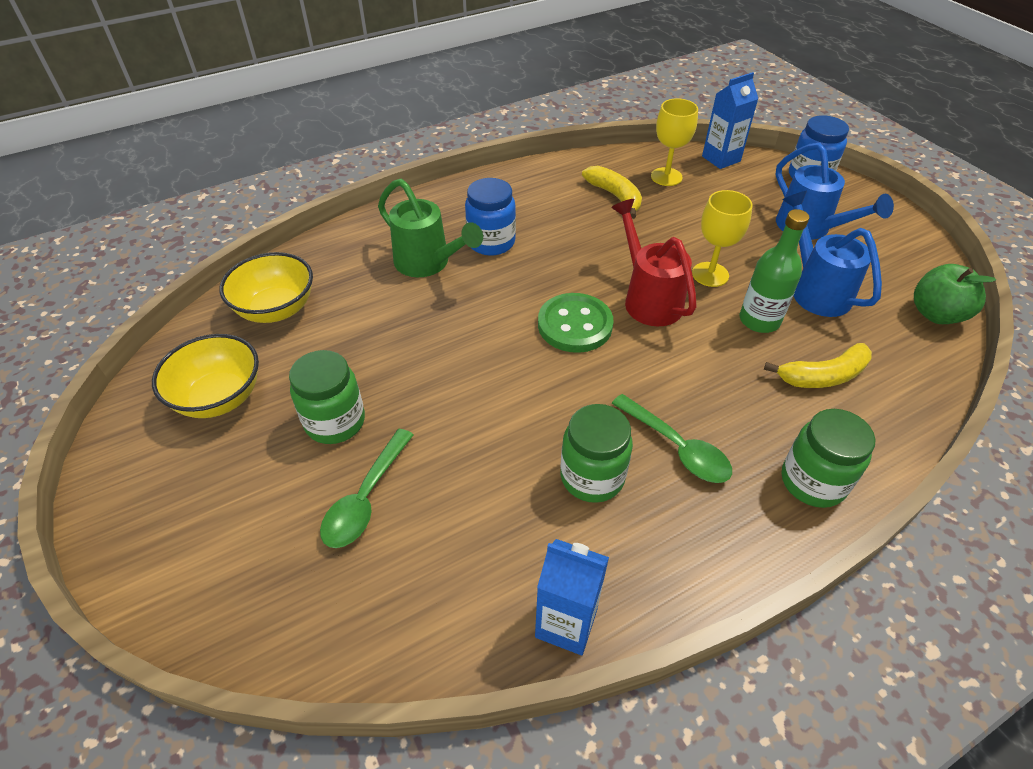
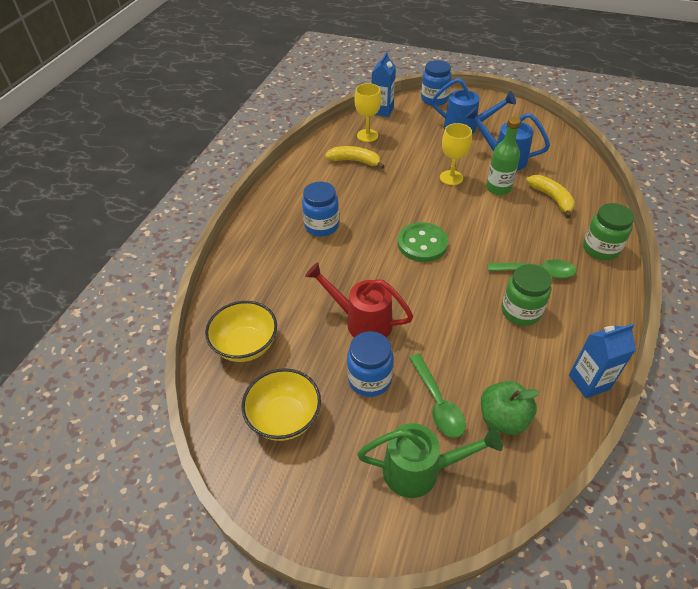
camera: 40 degrees left, 0 degrees up
green jar [289,350,365,444] -> blue jar [347,331,393,397]
green watering can [378,179,483,277] -> green watering can moved to [357,423,503,498]
red watering can [611,199,697,326] -> red watering can moved to [305,262,413,338]
yellow banana [764,343,872,388] -> yellow banana turned 60 degrees counterclockwise [526,175,575,218]
green apple [914,264,996,324] -> green apple moved to [481,381,539,435]

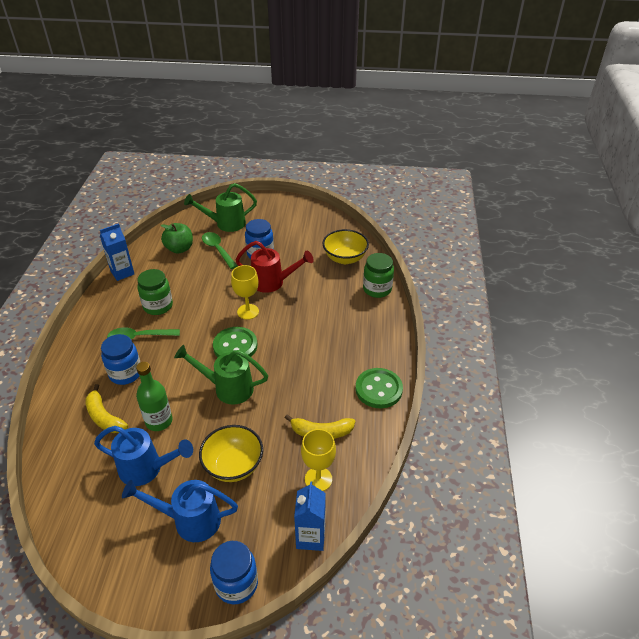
camera: 165 degrees right, 5 degrees down
yellow bowl [241,368,321,441] -> yellow bowl moved to [199,425,263,482]
blue jar [302,182,339,236] -> blue jar moved to [101,334,140,385]
yellow goblet [440,123,472,185] -> yellow goblet moved to [231,265,259,320]
green jar [583,203,634,260] -> green jar moved to [363,253,394,298]
none -> green watering can [174,345,268,405]
none -> green button [356,368,403,408]

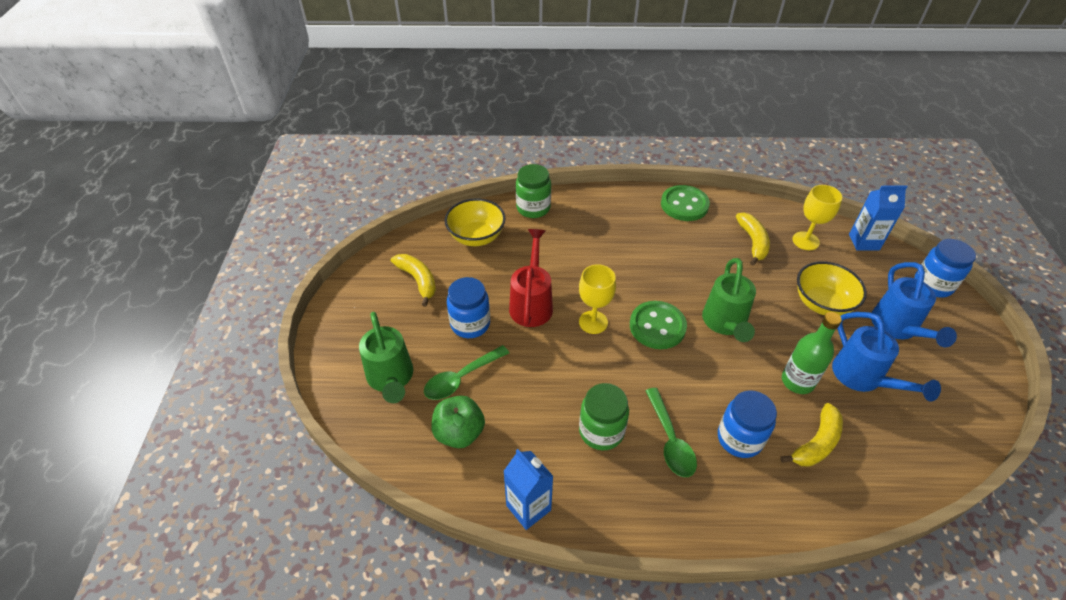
camera: 95 degrees left, 5 degrees up
blue watering can [94,426,193,486] -> blue watering can turned 150 degrees clockwise [832,312,941,402]
none -> yellow banana [391,254,436,306]

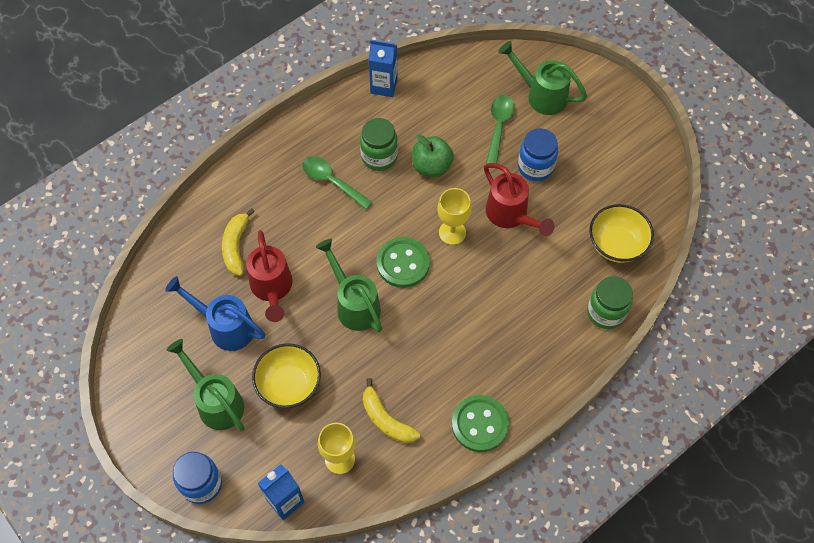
camera: 140 degrees right, 15 degrees up
yellow banana [391,254,436,306] -> none
green apple [431,396,485,448] -> green apple moved to [412,134,454,177]
blue jar [718,390,777,458] -> none
green bottle [782,312,842,394] -> red watering can [246,230,293,322]
blue watering can [871,262,957,348] -> green watering can [167,339,245,432]

